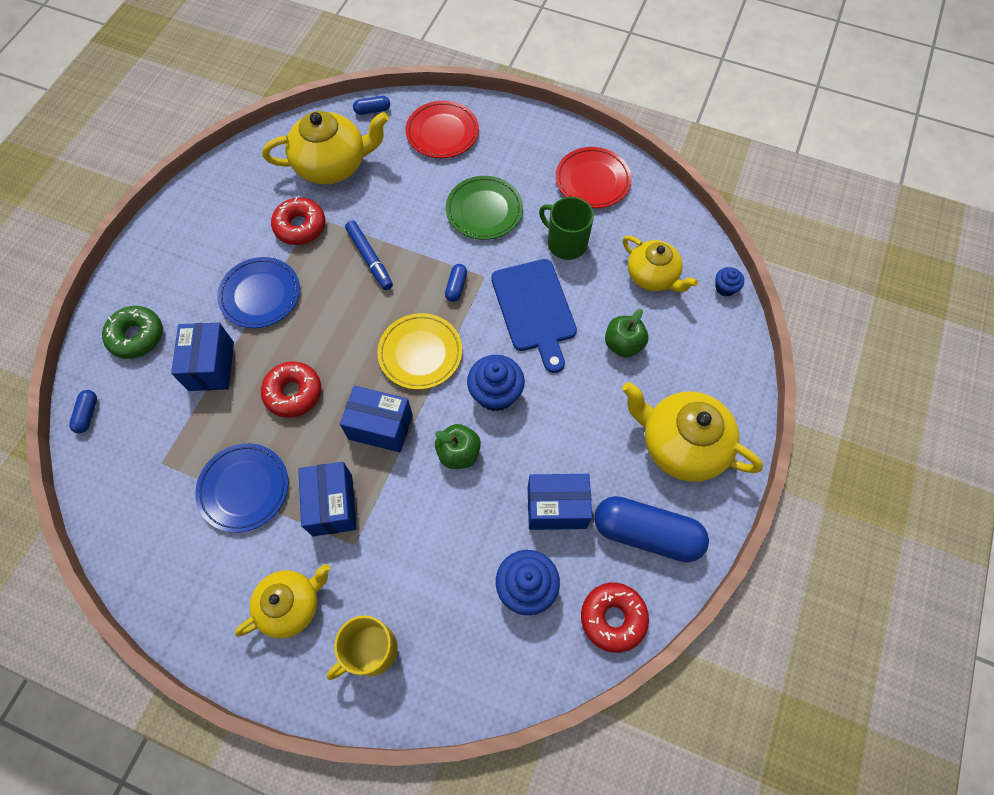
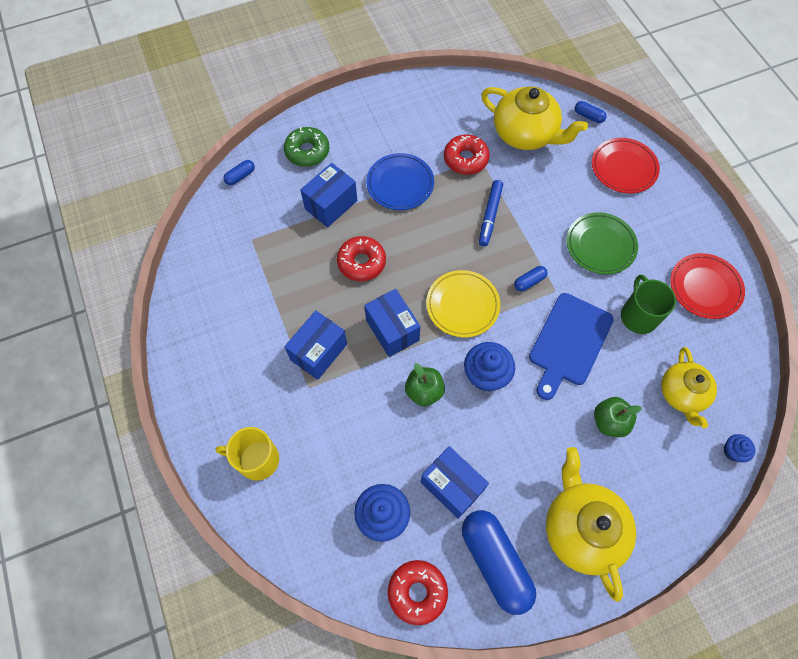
camera: 45 degrees right, 0 degrees up
blue plate [195,443,288,533] -> none
yellow teapot [235,564,330,639] -> none

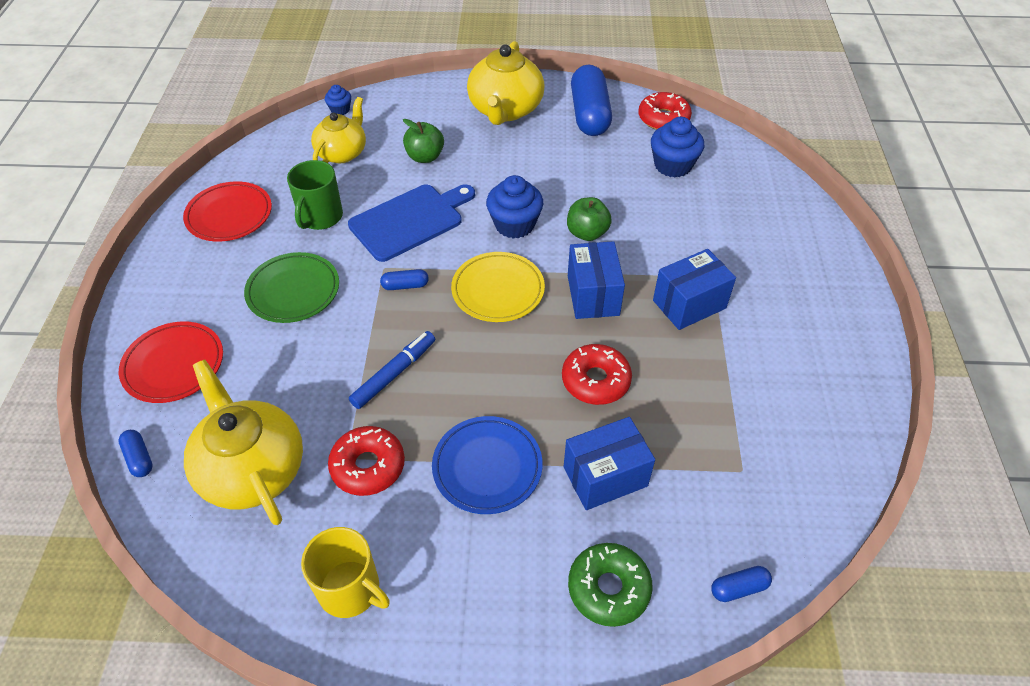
camera: 155 degrees left, 15 degrees down
yellow mug [215,427,279,481] -> yellow mug moved to [301,527,390,618]
blue box [421,446,489,519] -> none

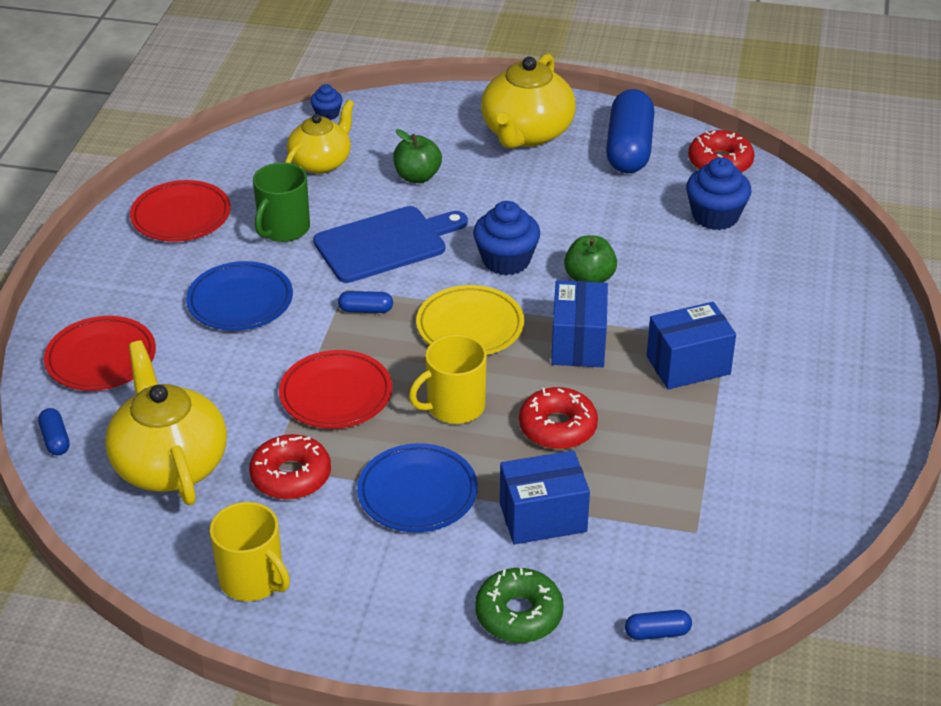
camera: 10 degrees right, 10 degrees down
green plate [244,252,339,323] -> blue plate [186,261,293,331]
blue marker [349,331,435,409] -> red plate [279,350,392,429]
none -> yellow mug [409,334,487,424]

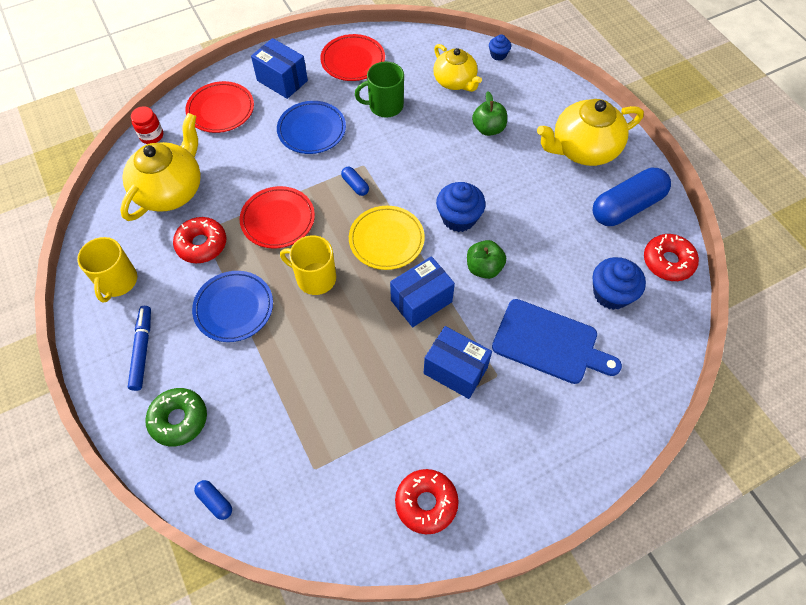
camera: 50 degrees right, 20 degrees up
blue capsule [38,408,70,455] -> red jar [131,107,163,144]
yellow teapot [285,100,354,174] -> yellow teapot turned 60 degrees clockwise [433,44,482,92]
blue cutting board [313,206,468,283] -> blue cutting board moved to [492,299,622,384]
blue box [500,450,590,544] -> blue box moved to [251,38,308,99]
red donut [519,387,598,449] -> red donut moved to [395,469,459,534]
none -> blue marker [128,306,151,391]

